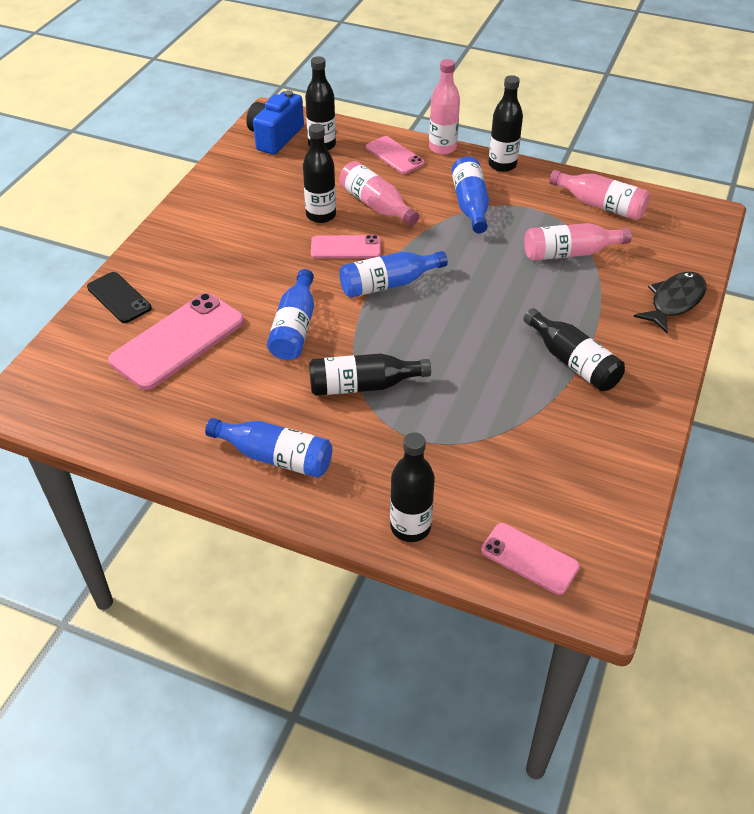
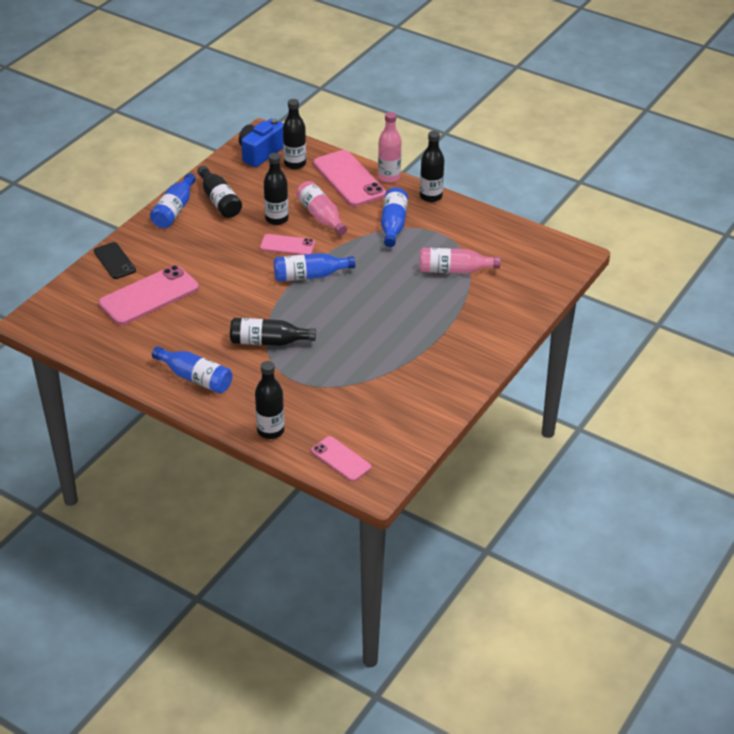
camera: 10 degrees right, 5 degrees down
blue bottle [267,269,314,360] -> blue bottle moved to [150,173,196,228]
pink phone [366,136,425,174] -> pink phone [313,150,386,207], size x1.74
black bottle [523,308,625,391] -> black bottle moved to [197,165,242,218]
pink bottle [549,170,650,220] -> none
black fish [634,272,706,333] -> none

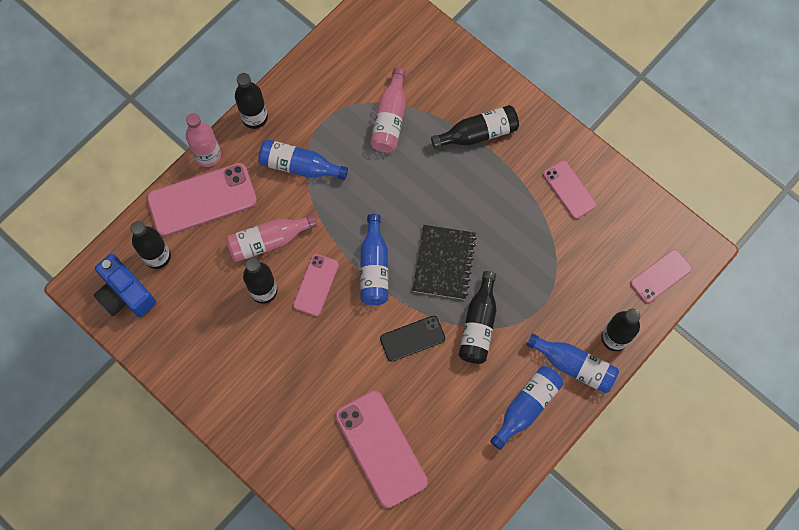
camera: 80 degrees left, 30 degrees up
black phone [94,242,136,279] -> black phone moved to [380,316,445,362]
blue bottle [150,173,196,228] -> blue bottle moved to [526,333,619,393]
black bottle [197,165,242,218] -> black bottle moved to [431,105,519,149]
none -> black notebook [413,225,477,300]
none -> pink phone [543,160,597,219]

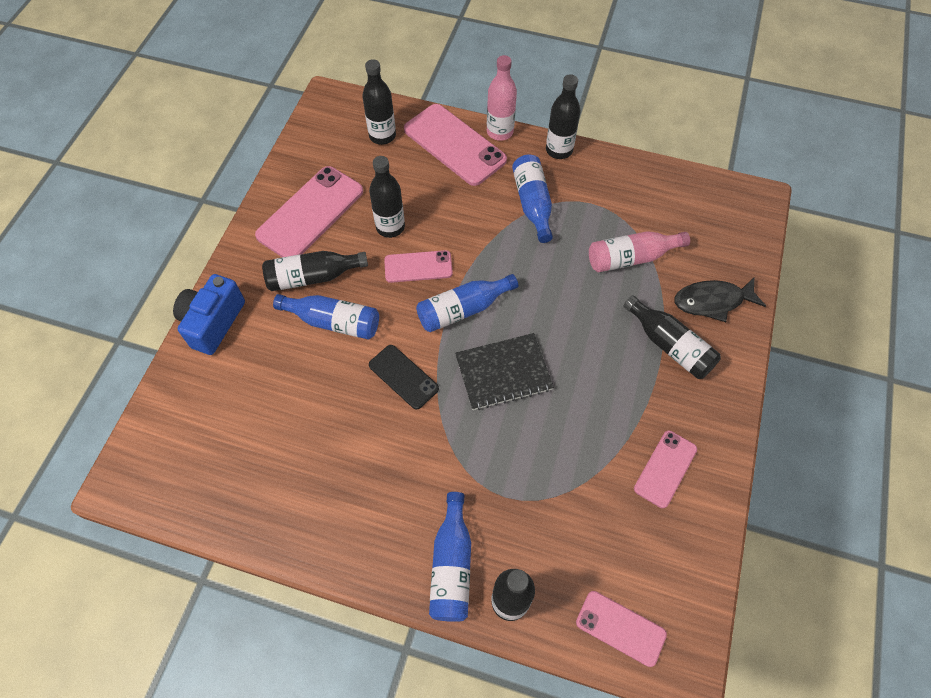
camera: 65 degrees right, 10 degrees down
blue camera [94,254,156,317] -> blue camera moved to [173,274,245,355]
pink bottle [226,214,317,262] -> none
pink phone [335,391,428,508] -> pink phone moved to [255,166,363,257]
black bottle [459,271,496,364] -> black bottle moved to [262,251,368,291]
blue bottle [490,366,564,450] -> blue bottle moved to [273,294,379,340]
none -> black fish [674,277,766,322]

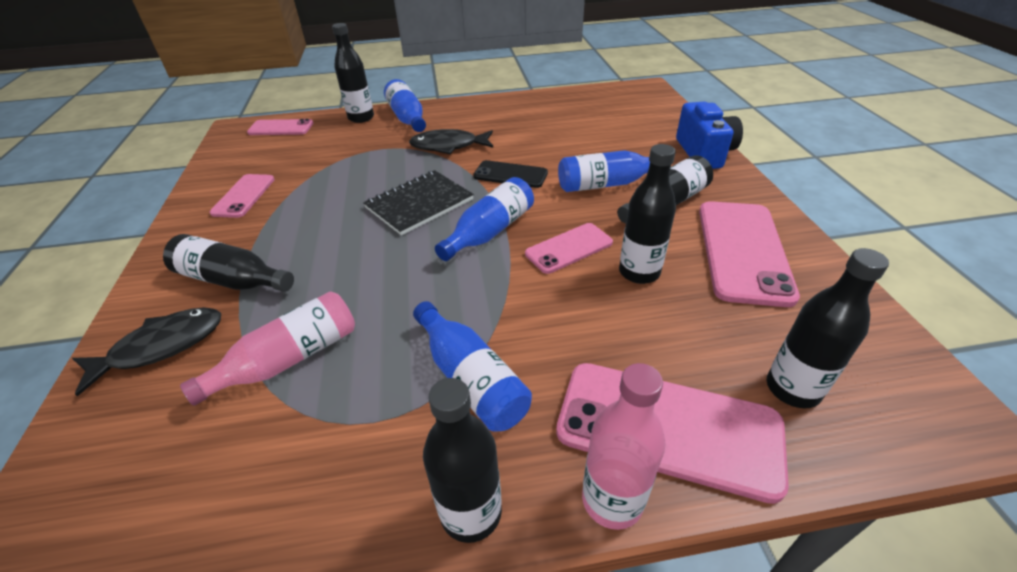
camera: 155 degrees right, 20 degrees down
none -> black fish [409,129,493,154]

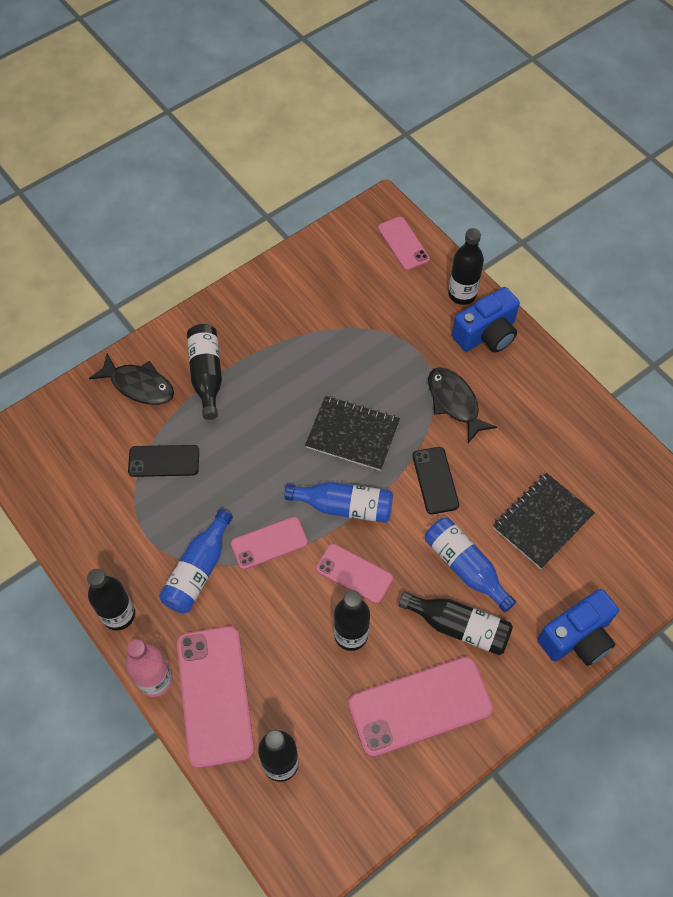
camera: 60 degrees right, 20 degrees up
pink bottle [180,291,355,406] -> black phone [128,445,199,477]
pink phone [210,174,275,218] -> pink phone moved to [231,517,308,569]
blue bottle [384,79,426,132] -> blue camera [452,287,520,352]
none -> black notebook [493,473,595,569]

